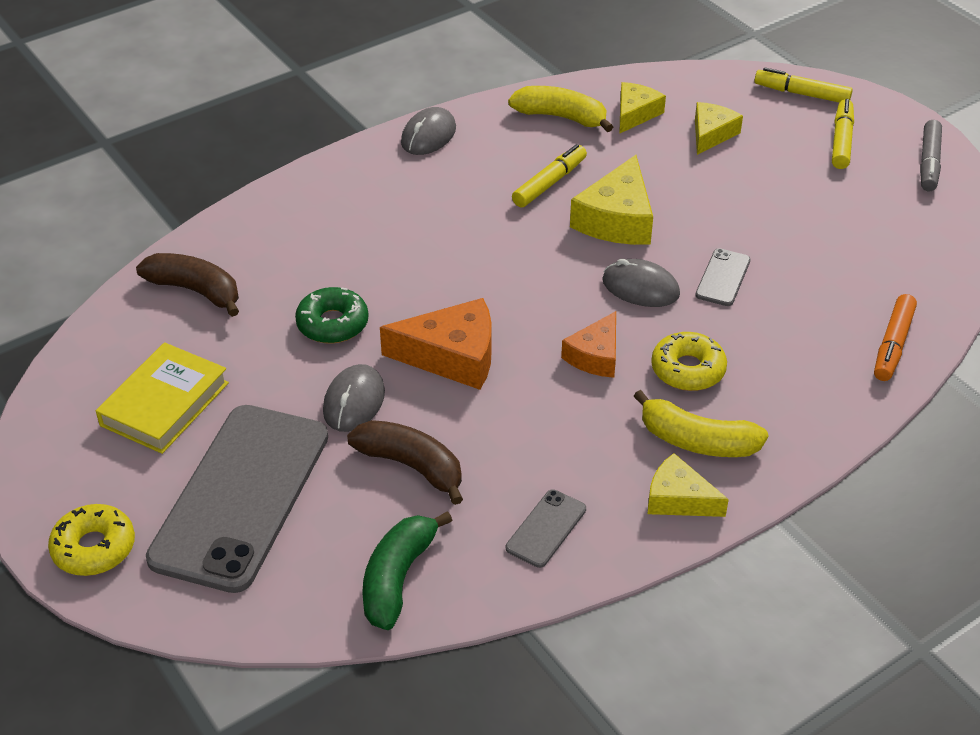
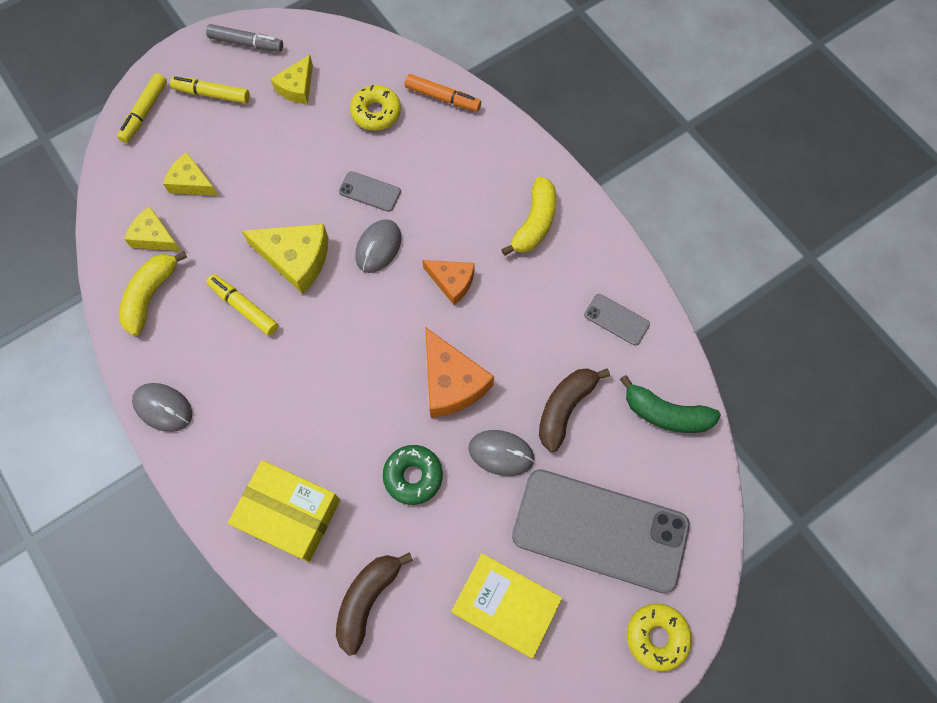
camera: 90 degrees left, 25 degrees up
orange cheese [380,298,492,390] -> orange cheese turned 150 degrees clockwise [425,327,494,418]
yellow cheese [648,453,729,517] -> yellow cheese moved to [271,55,313,104]
yellow donut [651,332,727,391] -> yellow donut moved to [350,85,401,130]
none -> yellow box [228,460,340,562]

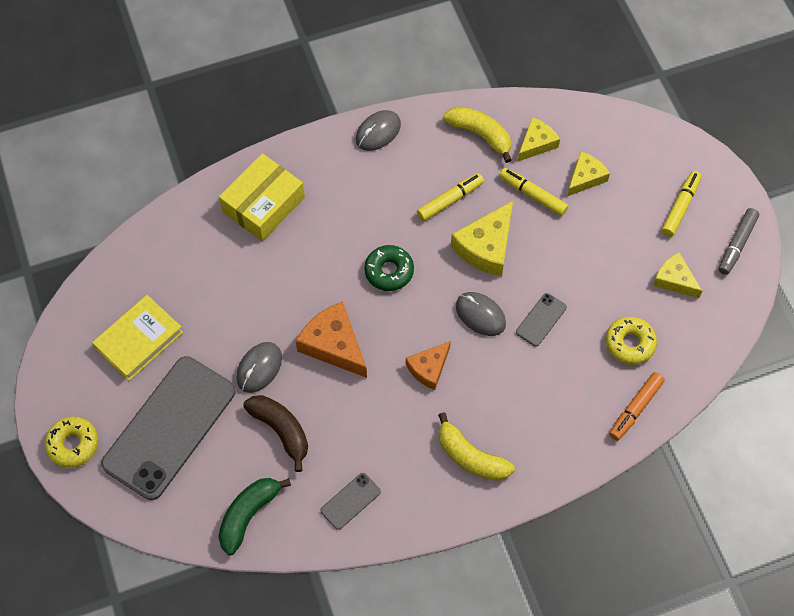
camera: 105 degrees right, 5 degrees down
yellow marker [117,73,167,143] -> yellow marker moved to [499,168,568,216]
brown banana [336,552,413,656] -> none
green donut [383,445,443,505] -> green donut moved to [364,245,414,291]
orange cheese [425,327,494,418] -> orange cheese turned 60 degrees clockwise [296,301,367,378]

